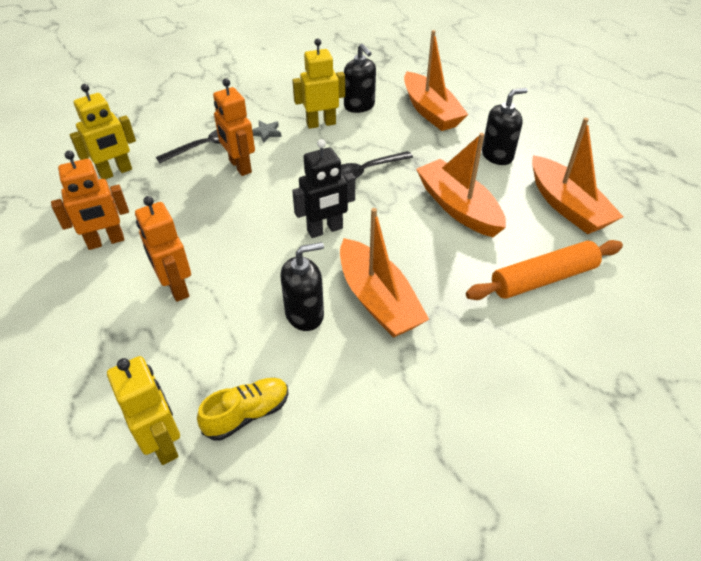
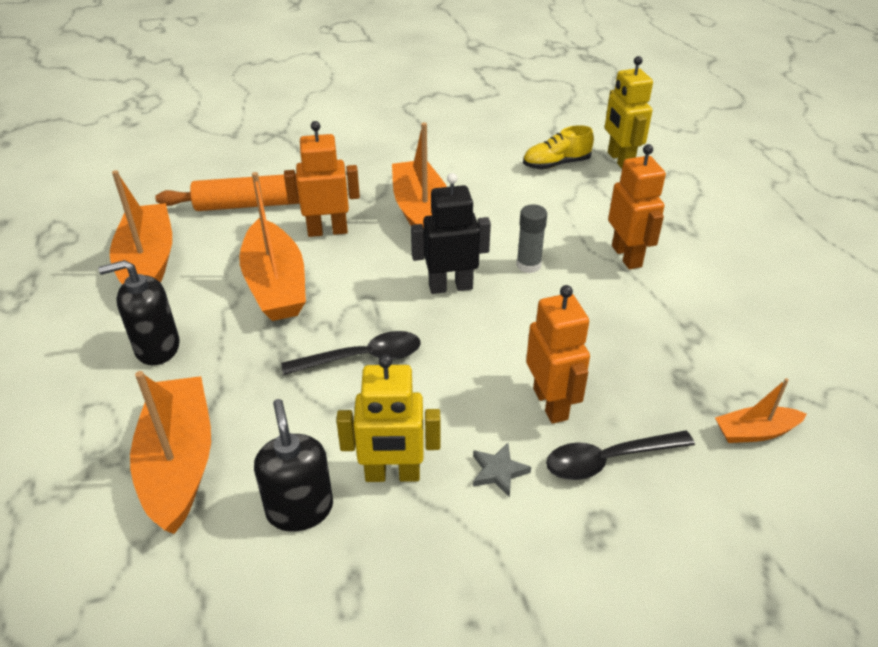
camera: 165 degrees left, 5 degrees down
orange robot [51,151,129,250] -> orange robot moved to [284,121,360,237]
yellow robot [69,84,136,180] -> orange boat [715,378,807,443]
black soap dispenser [280,242,324,331] -> none
none -> grey glue stick [516,204,547,273]

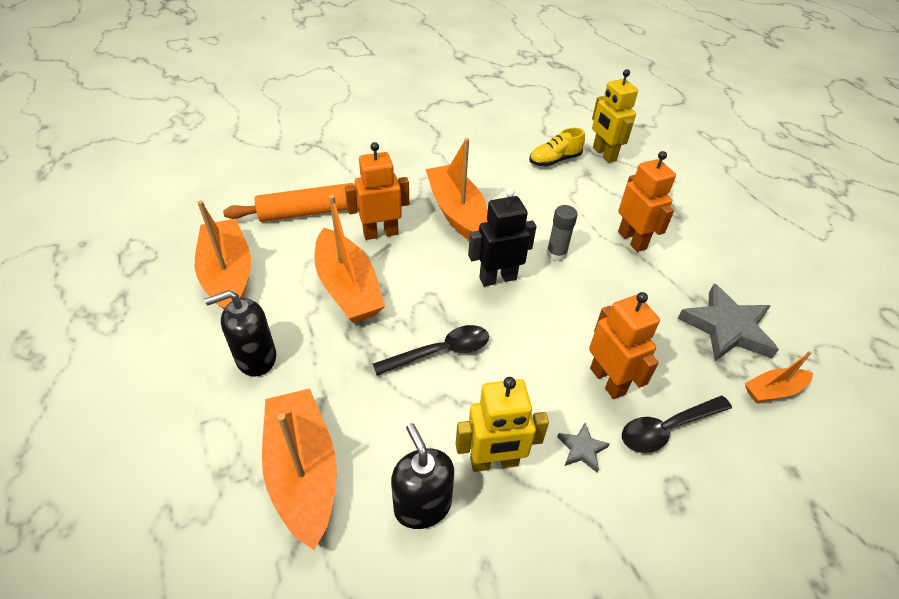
camera: 10 degrees left, 5 degrees up
none -> grey star [678,284,779,361]

